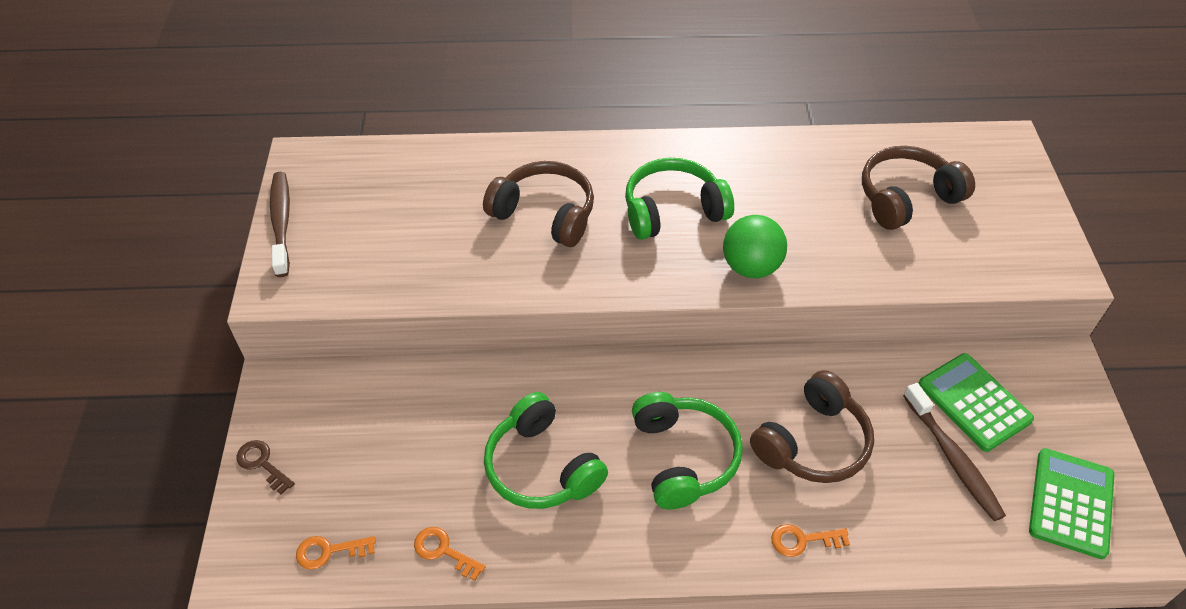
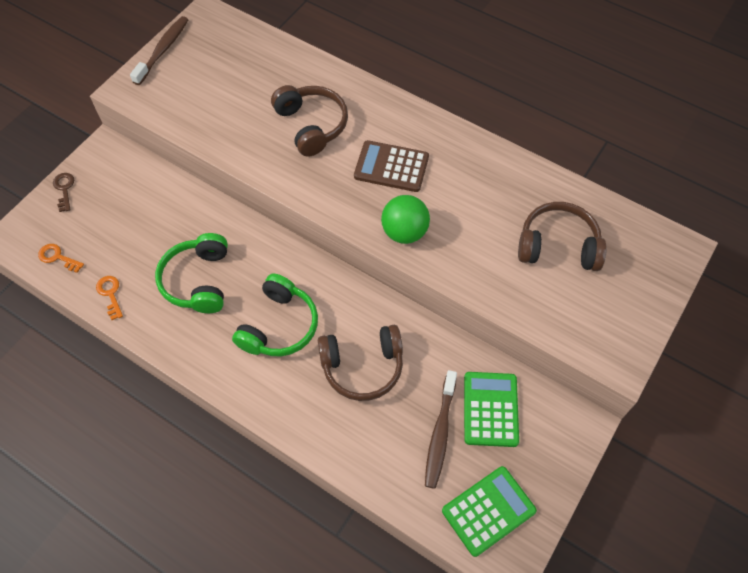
camera: 35 degrees right, 10 degrees up
green headphones [625,158,734,240] -> brown calculator [354,140,429,192]
orange key [771,524,850,557] -> none

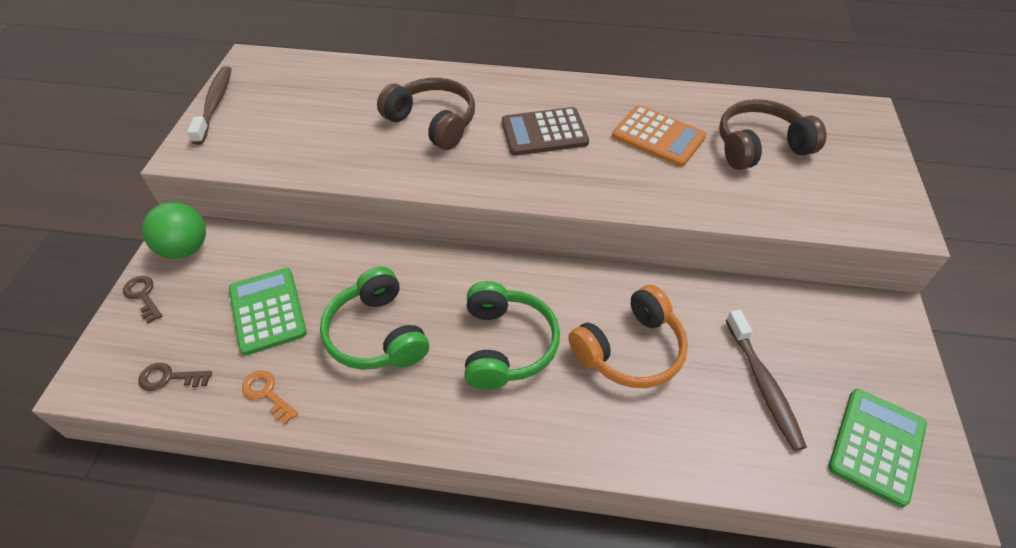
camera: 25 degrees left, 10 degrees down
orange key [38,244,84,273] -> brown key [138,363,212,391]
brown headphones [318,325,403,401] -> orange headphones [568,285,688,388]
green ball [381,195,430,244] -> green ball moved to [142,202,206,259]
green calculator [464,372,519,447] -> green calculator moved to [229,268,307,356]
none -> orange calculator [612,105,706,167]

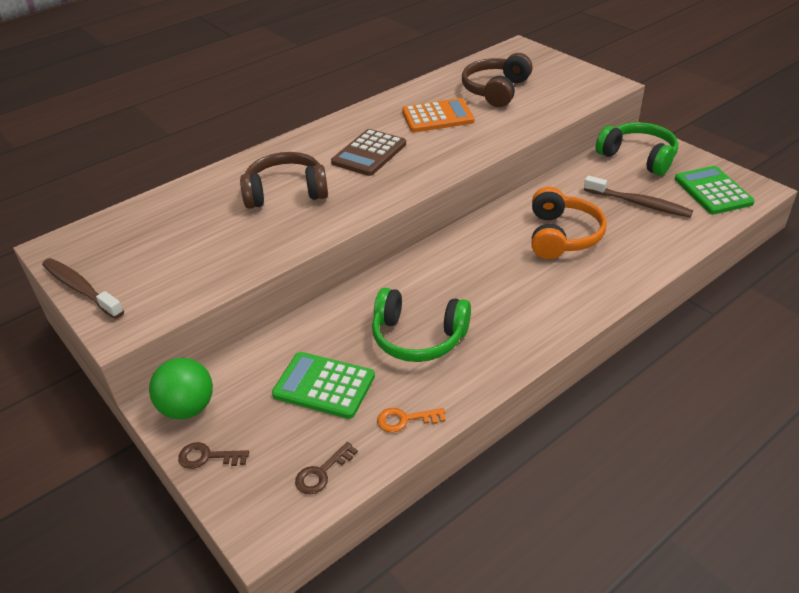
camera: 45 degrees left, 10 degrees down
green headphones [464,281,560,390] -> green headphones moved to [596,122,678,176]

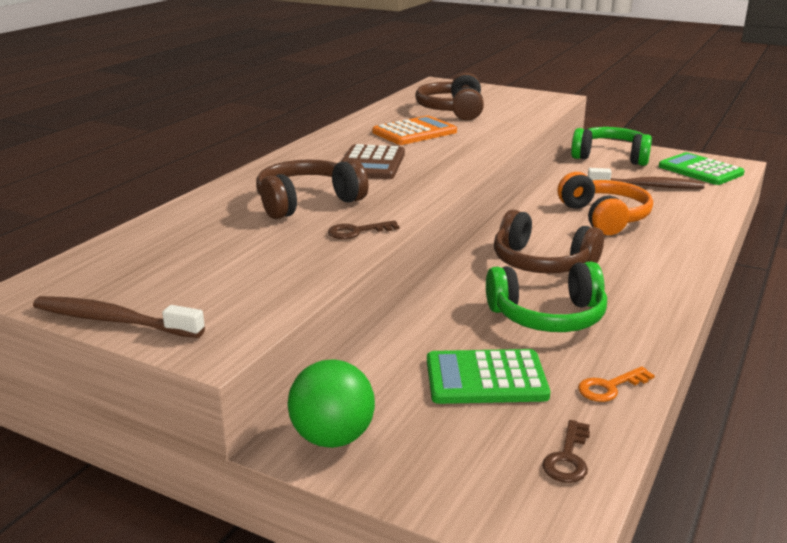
camera: 25 degrees left, 15 degrees down
brown key [178,442,249,469] -> brown key moved to [328,220,400,239]
none -> brown headphones [494,210,604,273]

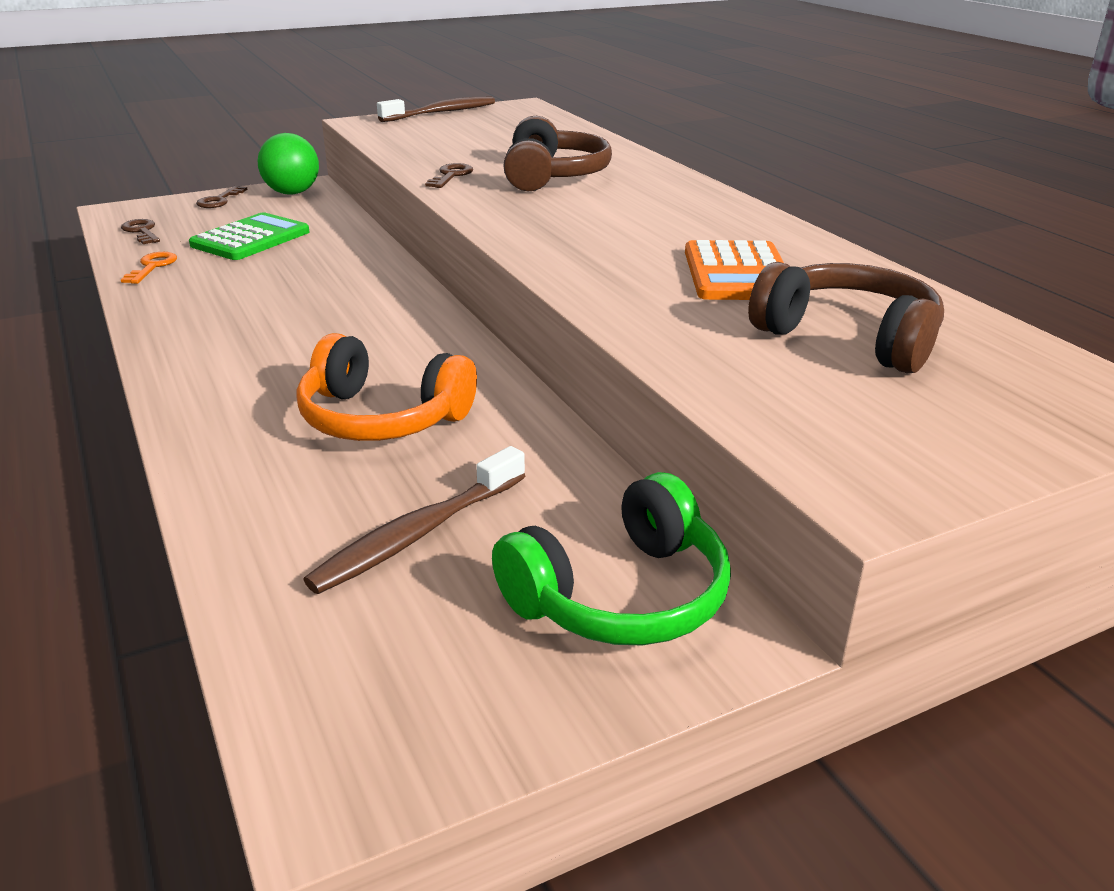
camera: 125 degrees right, 5 degrees up
brown calculator [341,144,405,179] -> none
green headphones [486,262,607,332] -> none
brown headphones [494,210,604,273] -> none
green calculator [659,152,745,185] -> none
none -> brown key [196,186,247,208]

